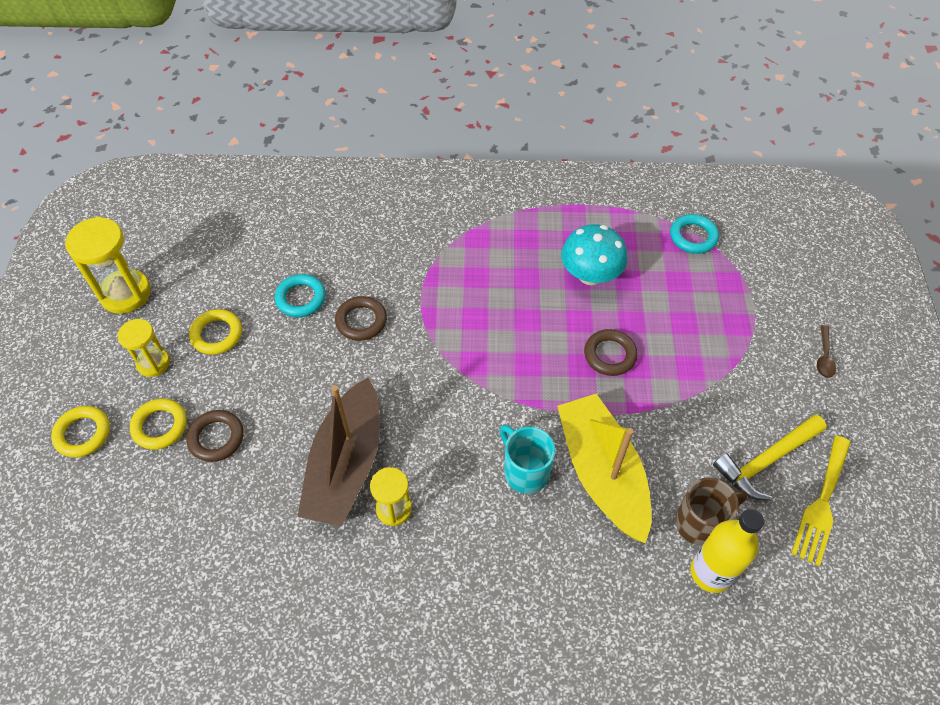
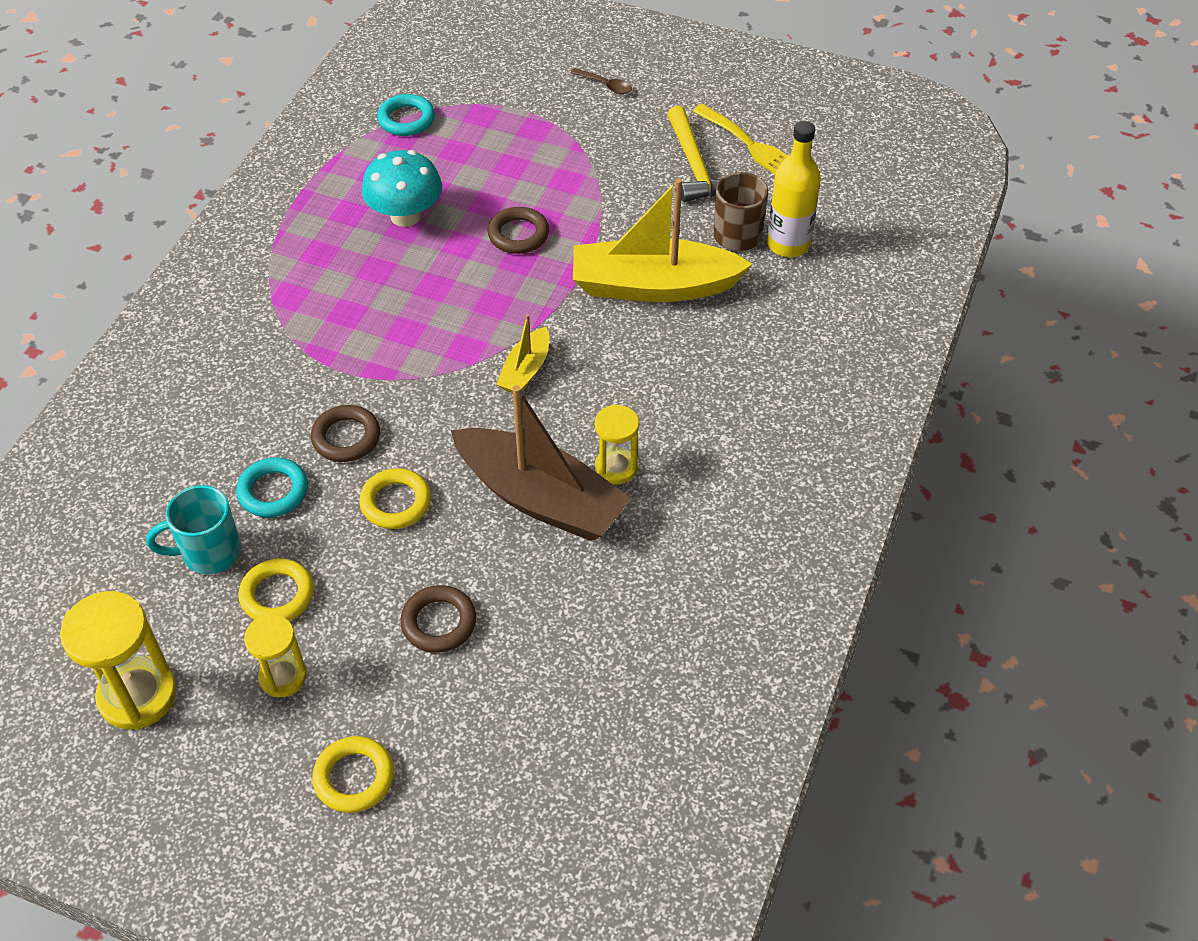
camera: 70 degrees left, 5 degrees down
yellow ring [130,399,187,450] -> yellow ring moved to [359,468,431,529]
turquoise mug [500,425,555,494] -> turquoise mug moved to [146,485,241,574]
none -> yellow boat [496,314,549,393]

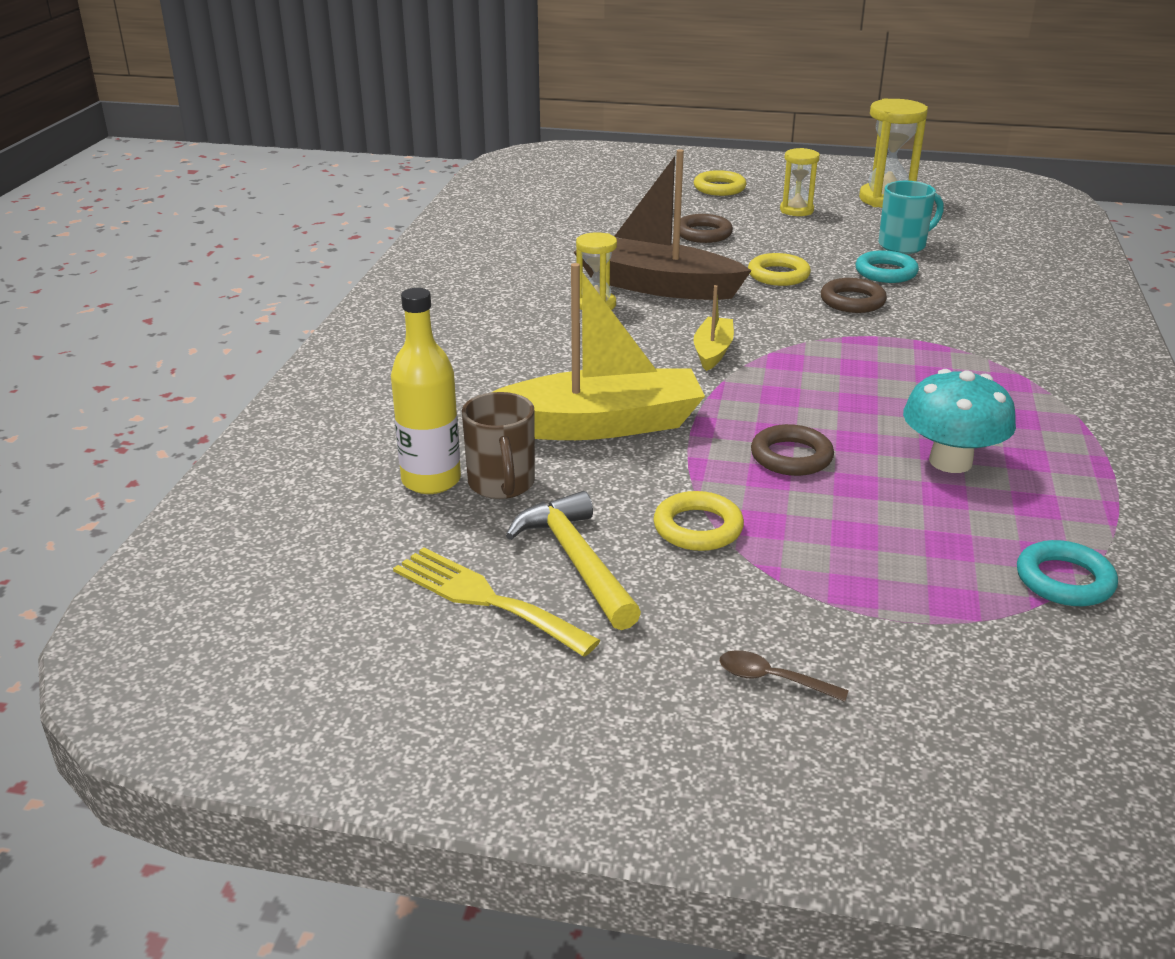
camera: 170 degrees right, 20 degrees down
yellow ring [239,558,314,621] -> yellow ring moved to [653,491,744,551]

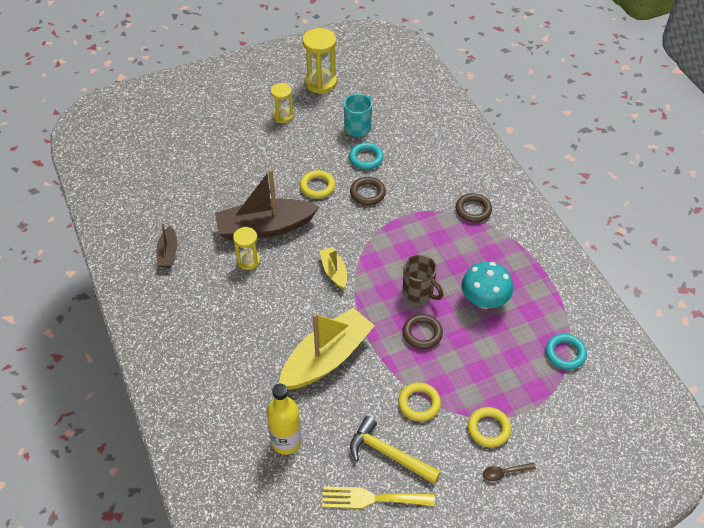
camera: 35 degrees left, 20 degrees up
brown mug [462,392,535,499] -> brown mug moved to [403,255,443,302]
brown ring [680,214,733,243] -> brown ring moved to [456,193,492,223]
yellow ring [694,170,747,196] -> yellow ring moved to [468,407,511,447]
none -> brown boat [156,222,178,267]

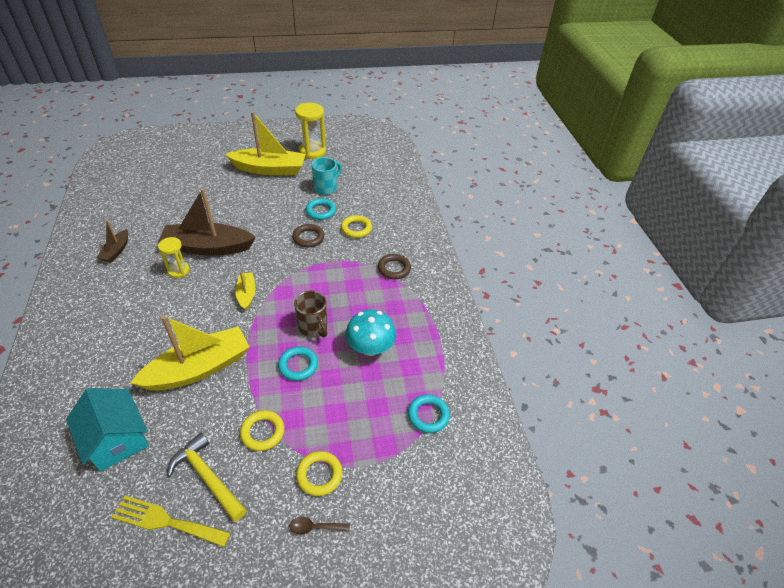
camera: 10 degrees right, 5 degrees down
yellow bottle [266,384,302,455] -> turquoise house [66,388,149,472]
yellow hourglass [271,83,293,123] -> yellow boat [225,111,306,175]
yellow ring [300,170,336,199] -> yellow ring moved to [341,215,372,238]
brown ring [402,314,443,349] -> turquoise ring [278,346,318,381]

